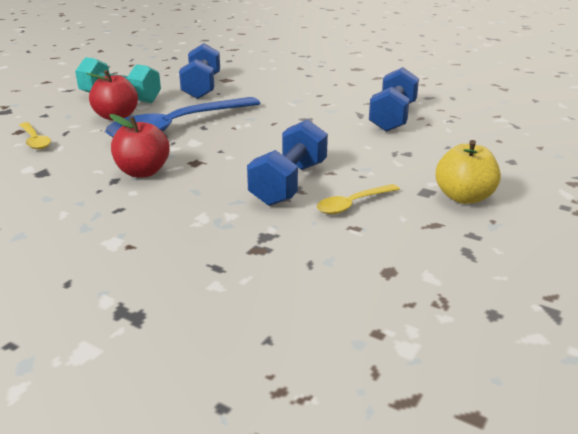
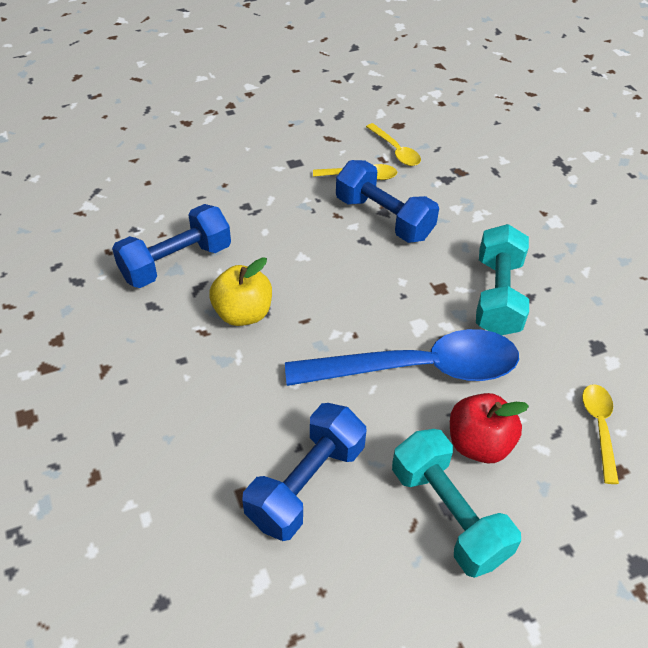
camera: 145 degrees left, 20 degrees up
red apple [110,114,170,178] -> turquoise dumbbell [476,224,529,335]
blue dumbbell [247,119,328,206] -> blue dumbbell turned 75 degrees clockwise [336,160,439,243]
yellow apple [435,140,501,204] -> yellow apple moved to [209,257,272,326]
none -> yellow spoon [366,123,421,166]

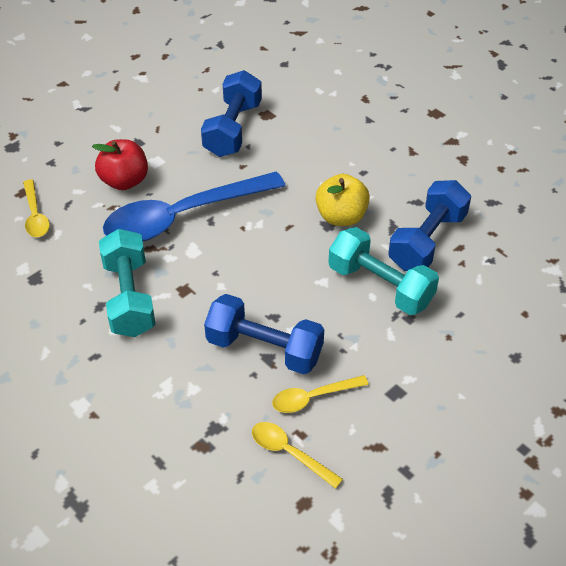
camera: 160 degrees right, 0 degrees up
turquoise dumbbell [392,429,521,578] -> turquoise dumbbell moved to [328,227,439,315]

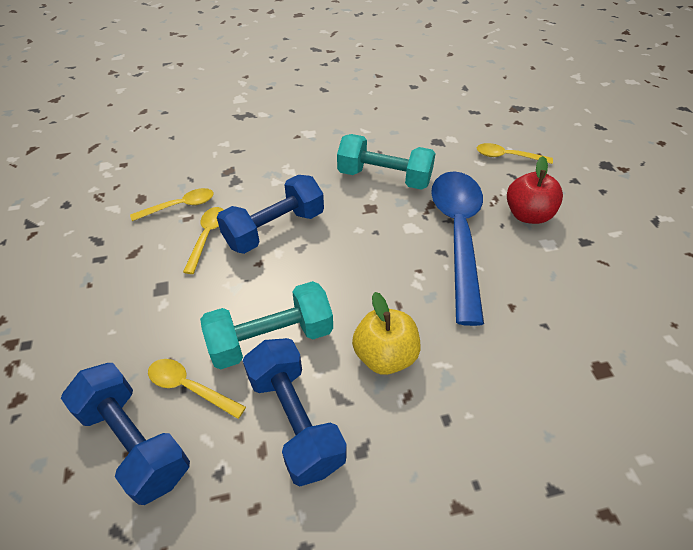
camera: 120 degrees right, 0 degrees up
blue dumbbell [201,70,262,157] -> blue dumbbell moved to [61,363,190,505]
none -> yellow spoon [148,359,246,419]

